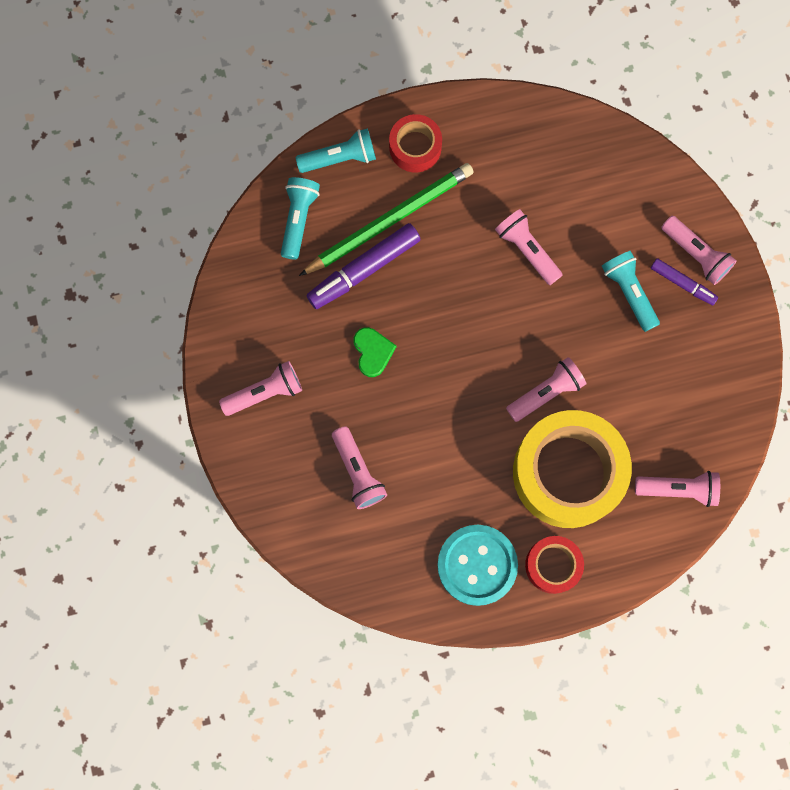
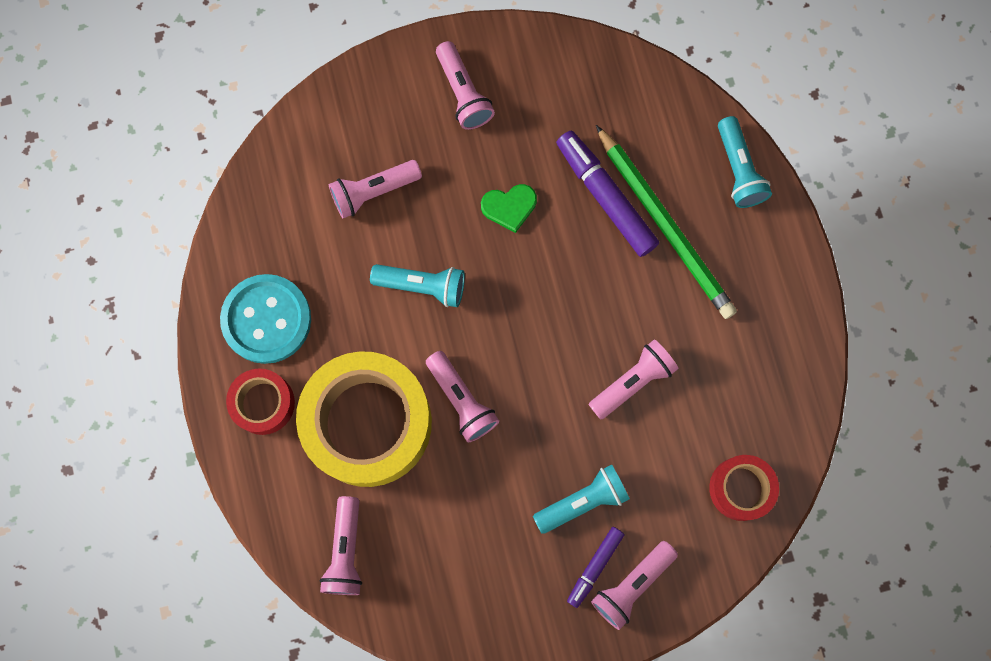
camera: 90 degrees right, 0 degrees up
turquoise flashlight [281,177,320,260] -> turquoise flashlight moved to [370,264,465,307]
red tape [389,114,442,172] -> red tape moved to [709,455,779,521]

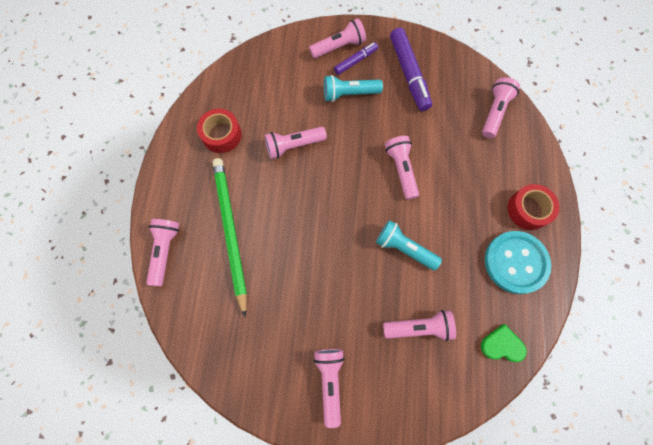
camera: 160 degrees left, 5 degrees down
yellow tape [296,351,432,487] -> none
green heart [481,184,537,233] -> green heart moved to [481,324,527,362]
purple marker [556,131,659,257] -> purple marker moved to [390,28,432,111]
red tape [709,455,779,521] -> red tape moved to [197,109,242,153]
turquoise flashlight [718,116,772,208] -> pink flashlight [146,219,179,286]

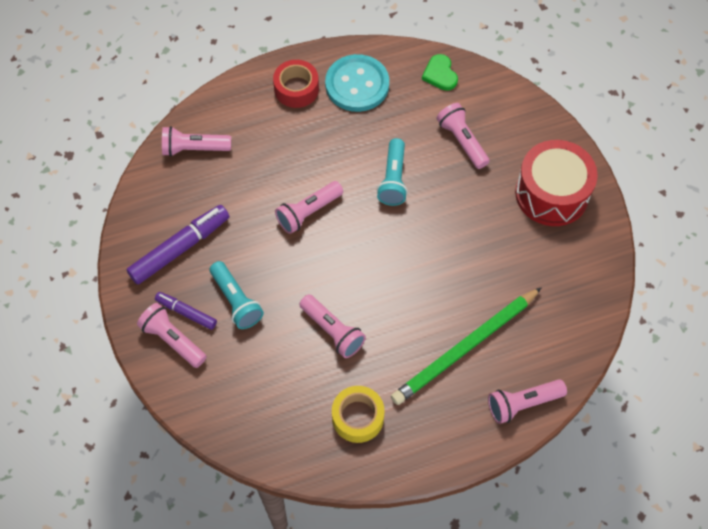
camera: 115 degrees left, 10 degrees down
red tape [197,109,242,153] -> yellow tape [332,386,385,443]
pink flashlight [314,349,345,428] -> red drum [515,140,598,226]

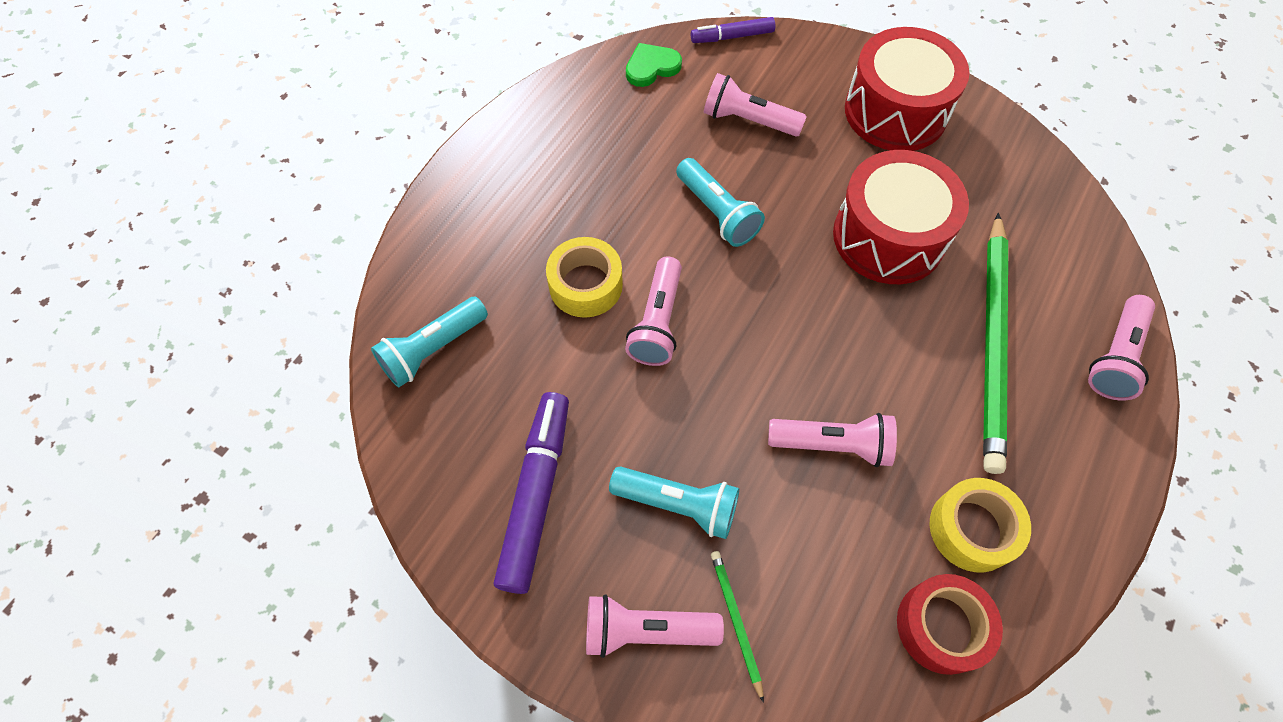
camera: 40 degrees left, 0 degrees up
purple marker [155,292,217,330] -> purple marker moved to [691,17,775,43]
pink flashlight [162,126,231,157] -> turquoise flashlight [371,297,488,387]
red tape [273,60,319,108] -> red tape moved to [897,574,1003,675]
turquoise button [325,54,389,112] -> none
green heart [422,54,458,91] -> green heart turned 120 degrees clockwise [626,43,682,87]
none -> yellow tape [546,237,623,318]
none -> green pencil [711,551,764,703]
none -> red drum [833,150,969,284]

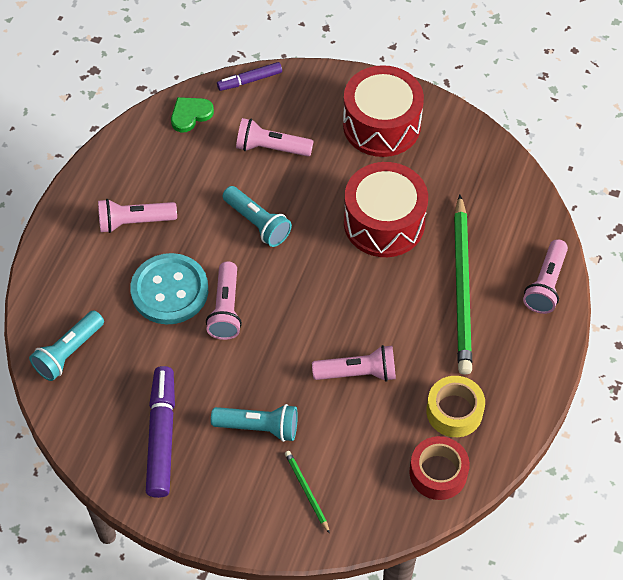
camera: 10 degrees left, 5 degrees down
yellow tape [546,237,623,318] -> turquoise button [130,253,208,325]
pink flashlight [586,594,724,658] -> pink flashlight moved to [98,199,177,233]

